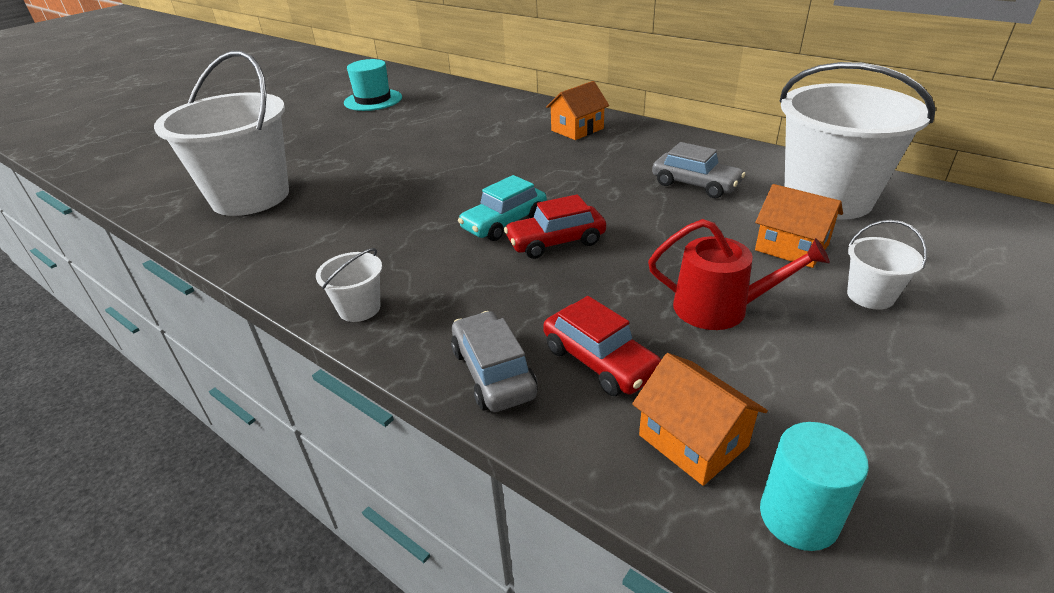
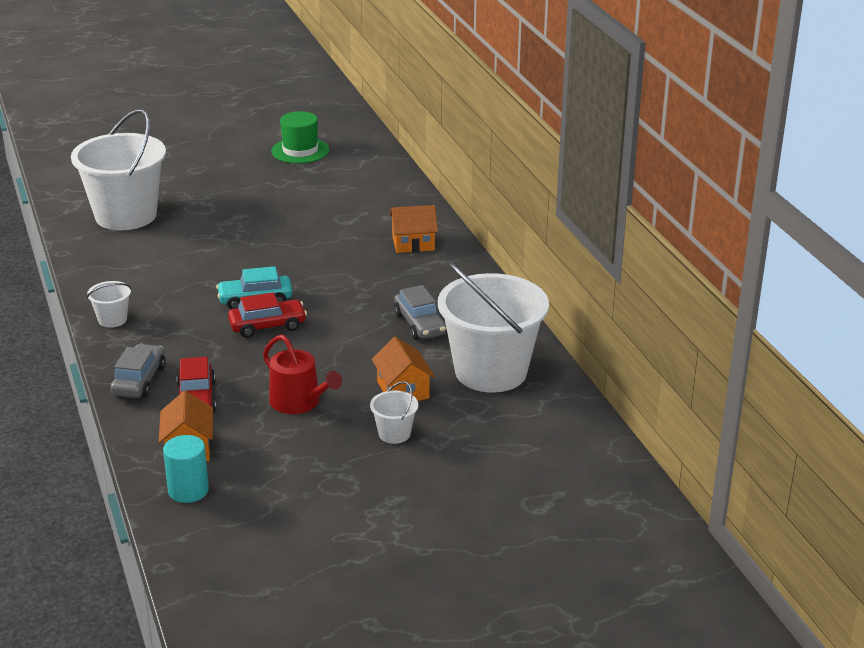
camera: 30 degrees right, 5 degrees down
turquoise hat [344,59,402,111] -> green hat [271,111,329,164]
red car [504,194,606,259] -> red car turned 150 degrees clockwise [228,292,307,338]

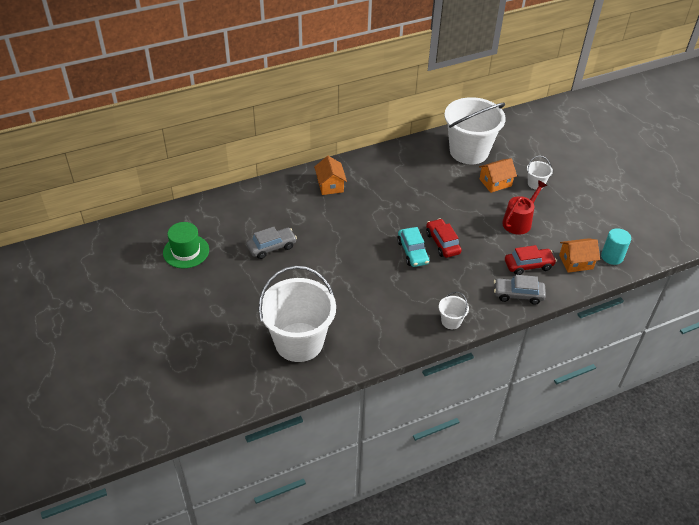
camera: 95 degrees left, 15 degrees up
grey car [394,285,447,340] -> grey car moved to [246,227,297,259]

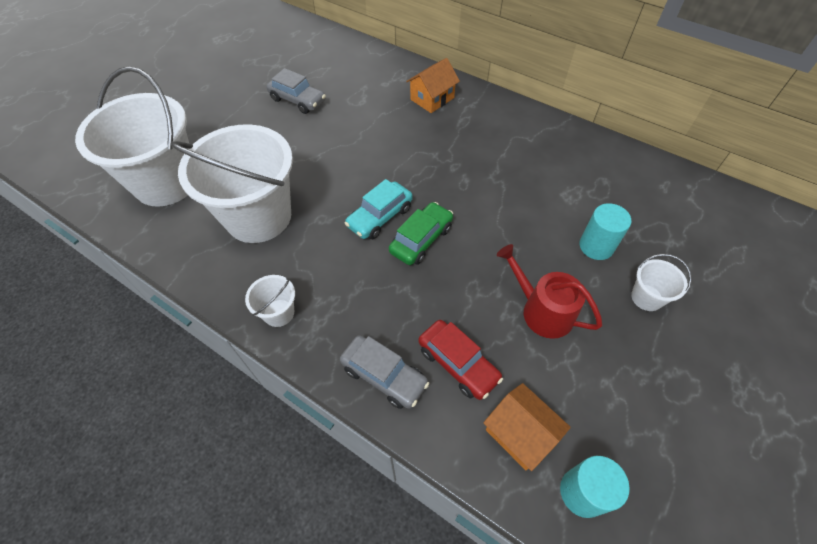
camera: 60 degrees right, 10 degrees up
green hat [163,222,209,268] -> none
red car [426,218,462,258] -> green car [389,202,453,265]
white bucket [444,97,506,164] -> white bucket moved to [171,125,293,243]
orange house [479,158,517,193] -> turquoise cylinder [579,203,631,260]
grey car [494,275,546,305] -> grey car turned 150 degrees clockwise [340,335,430,409]
red watering can [502,180,547,235] -> red watering can turned 150 degrees counterclockwise [497,244,603,339]

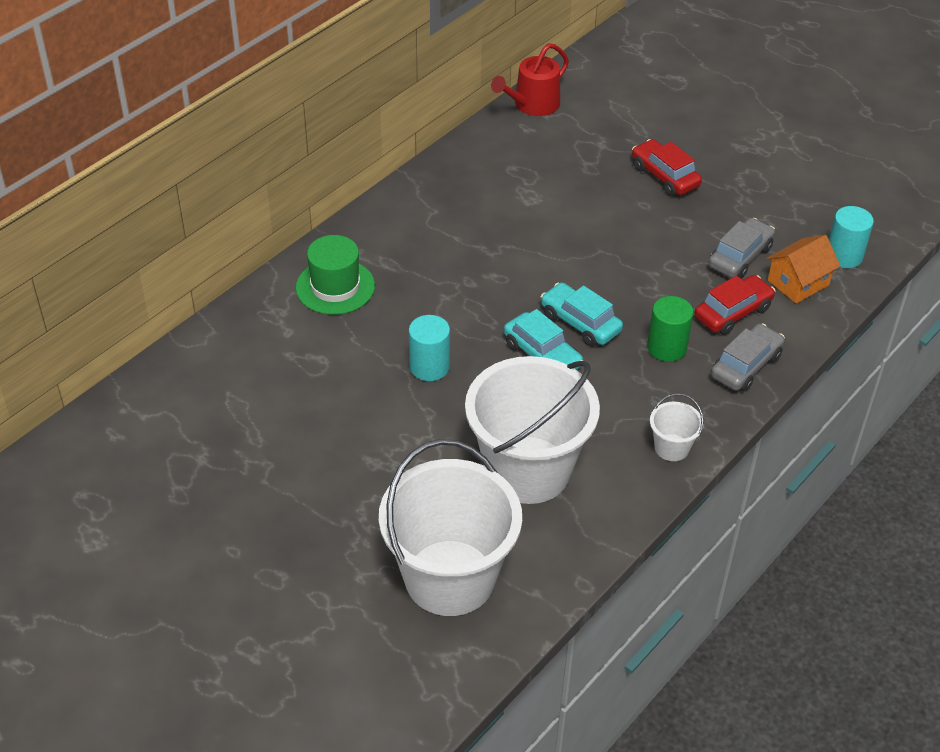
camera: 85 degrees left, 10 degrees down
grey car [266,68,326,114] -> grey car moved to [709,218,775,279]
green car [389,202,453,265] -> turquoise car [541,282,623,347]
orange house [406,58,460,113] -> green hat [296,235,375,315]
red watering can [497,244,603,339] -> red watering can moved to [491,43,569,116]
turquoise cylinder [579,203,631,260] -> turquoise cylinder moved to [409,315,450,381]
white bucket [631,254,691,311] -> red car [632,139,702,196]
none -> green cylinder [647,296,693,362]

